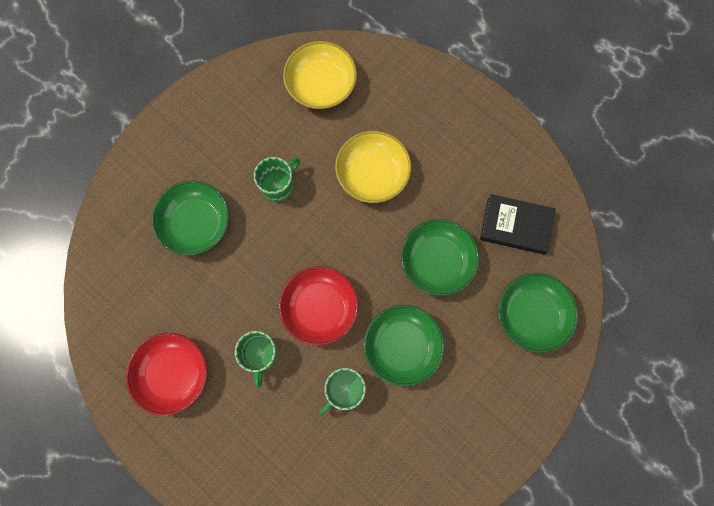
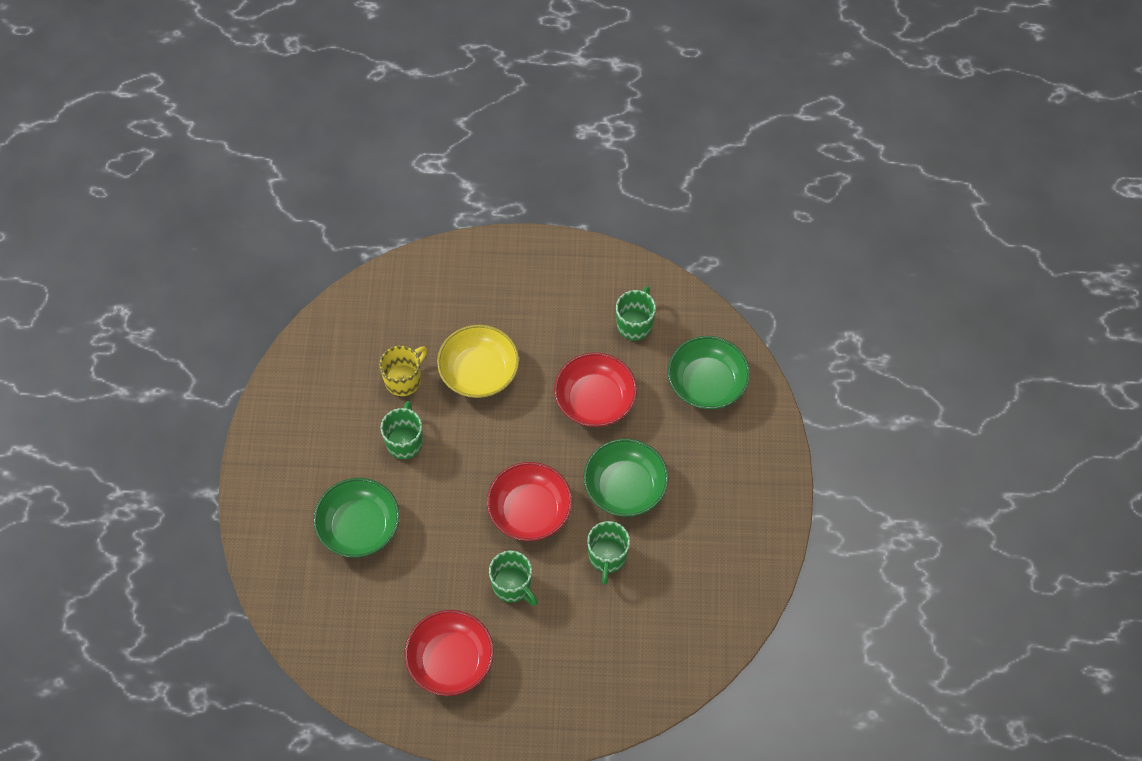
camera: 40 degrees left, 15 degrees down
yellow bowl [283,41,357,109] -> none
green bowl [401,219,479,296] -> red bowl [554,353,637,427]
black book [480,194,556,255] -> green mug [616,286,656,341]
none -> yellow mug [379,345,427,396]

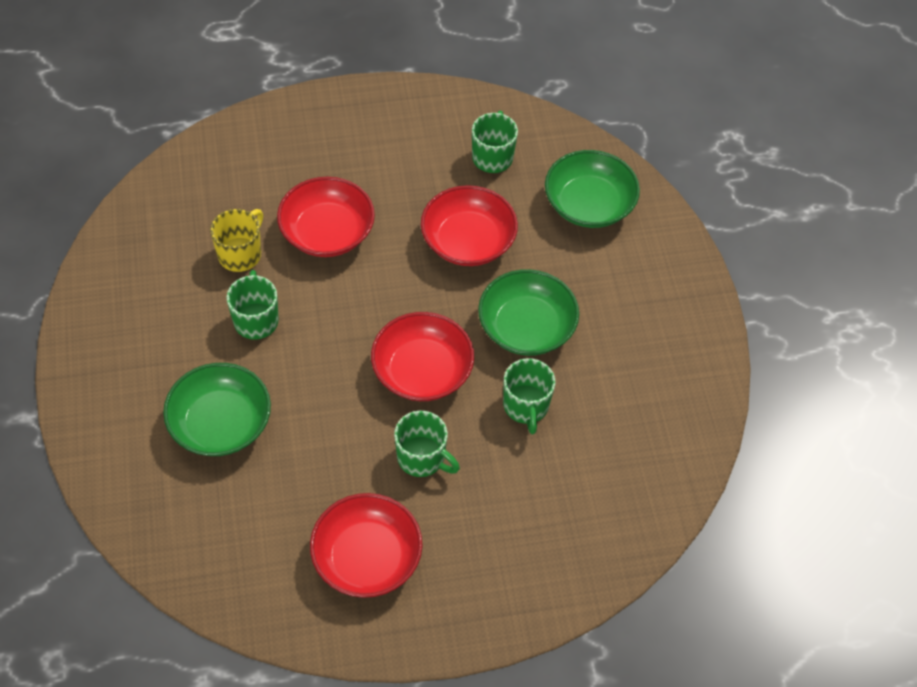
camera: 15 degrees left, 5 degrees down
yellow bowl [437,325,519,398] -> red bowl [277,177,375,257]

